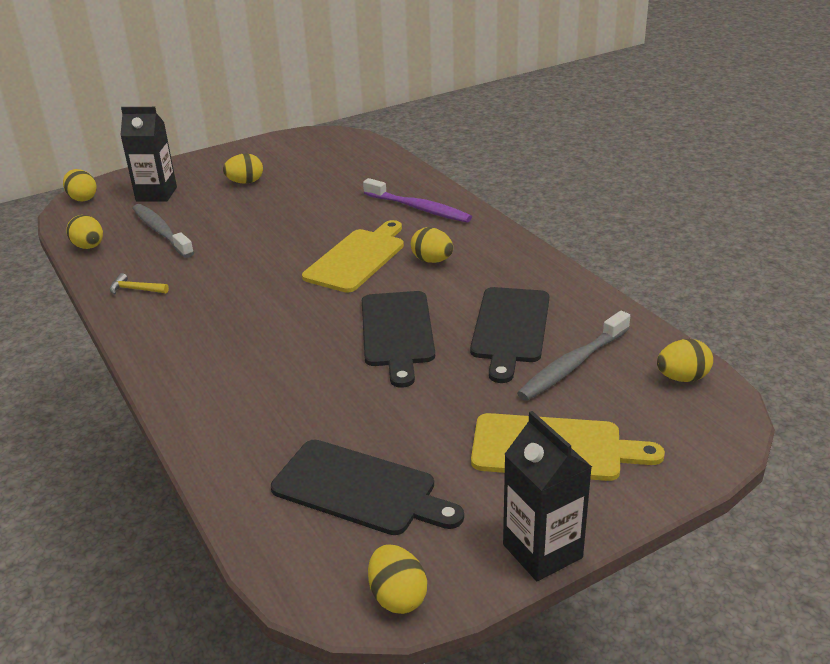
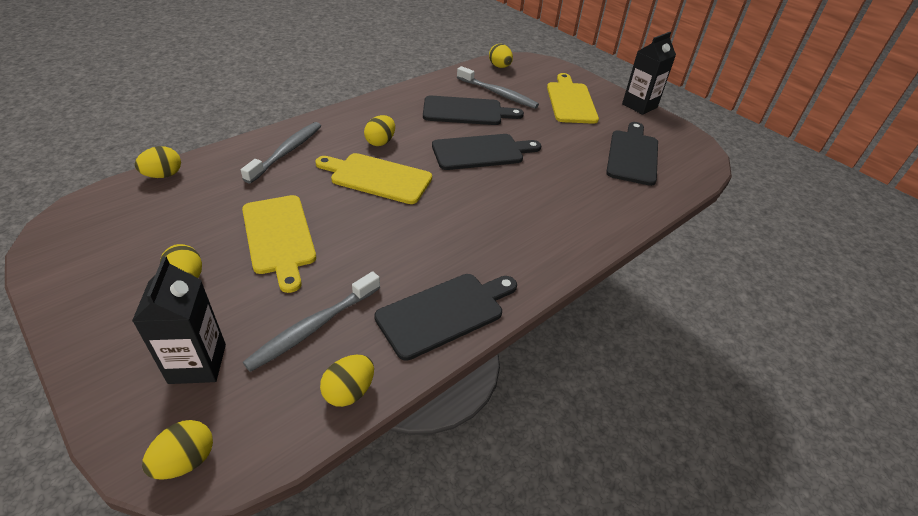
camera: 105 degrees left, 10 degrees up
yellow hammer [110,273,169,295] -> black cutting board [374,274,517,361]
purple toothbrush [363,178,472,222] -> grey toothbrush [241,122,321,183]
yellow egg [368,544,427,614] -> yellow egg moved to [135,146,181,178]
none -> yellow cutting board [242,195,316,293]

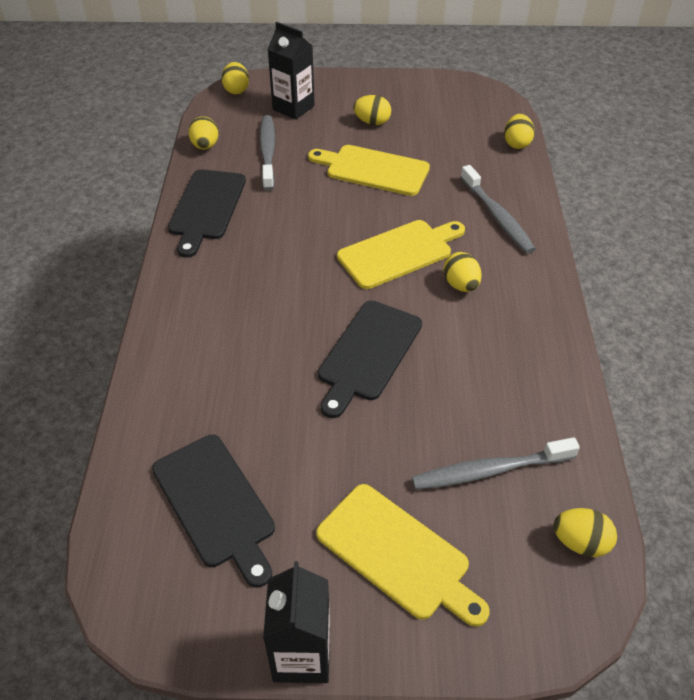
camera: 135 degrees right, 5 degrees up
black cutting board [423,96,524,125] -> none

